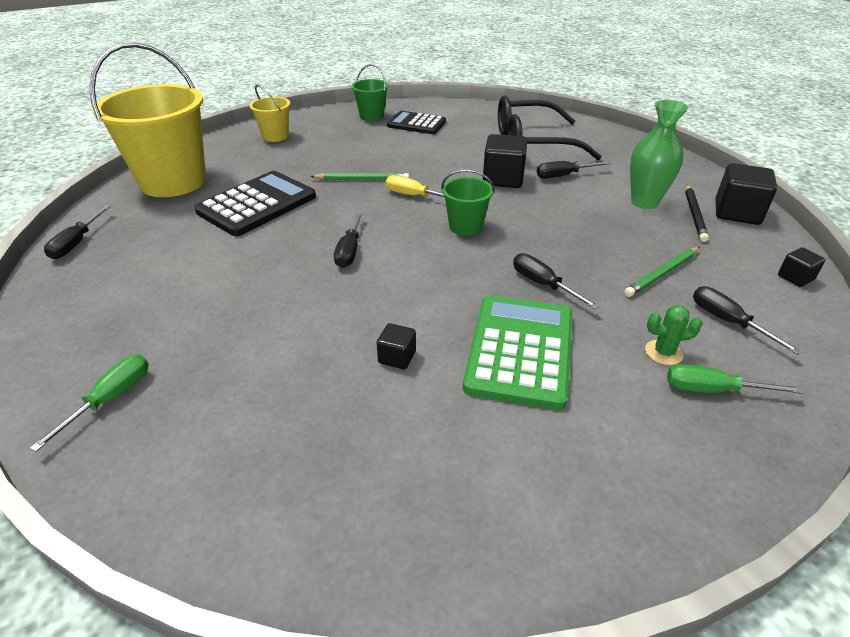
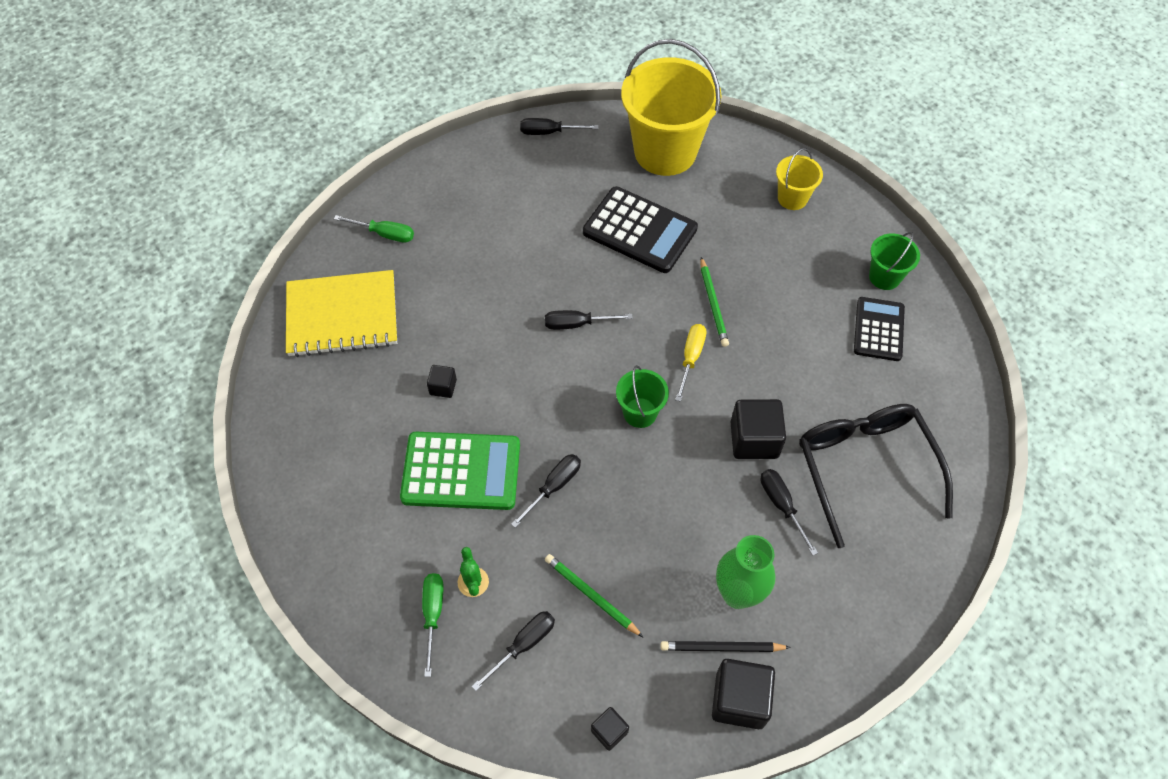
camera: 80 degrees right, 20 degrees up
none -> yellow notebook [286,270,397,357]

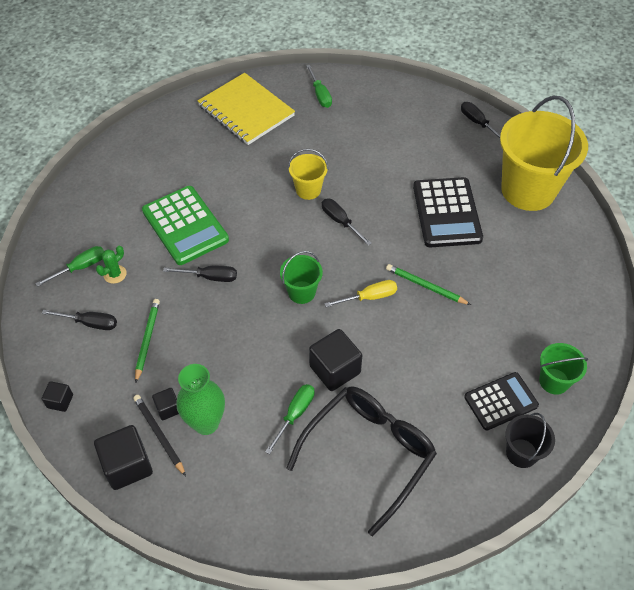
camera: 55 degrees right, 5 degrees down
black cube [427,365,457,398] -> black cube moved to [152,388,179,420]
green pencil [701,257,729,347] -> green pencil turned 75 degrees clockwise [386,264,471,305]
black screwdriver [760,469,818,556] -> green screwdriver [265,384,315,454]
yellow bucket [776,148,823,210] -> yellow bucket moved to [288,149,328,200]
none -> black bucket [505,413,555,468]

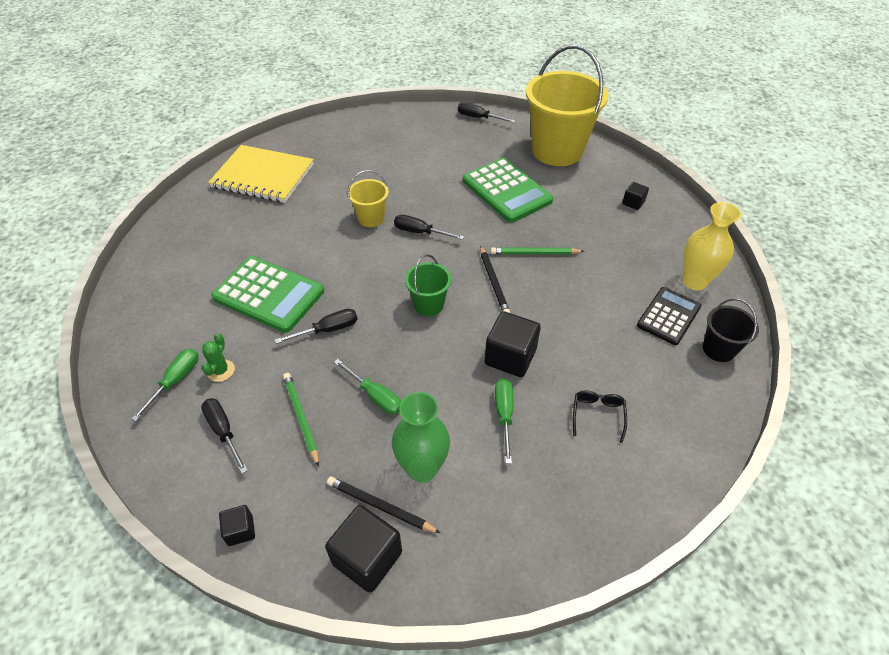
camera: 30 degrees left, 5 degrees down
black screwdriver [41,310,117,330] -> black screwdriver turned 105 degrees counterclockwise [201,398,248,474]
black cube [152,388,179,420] -> black cube moved to [622,182,649,210]
black glasses [286,386,437,536] -> black glasses [573,390,627,443], size x0.40
green screwdriver [306,65,332,108] -> green screwdriver moved to [334,359,401,415]
yellow screwdriver [324,280,397,307] -> black pencil [480,246,510,313]
black calculator [413,177,483,247] -> green calculator [463,158,553,223]
green bucket [539,343,588,395] -> yellow vase [683,202,742,290]

